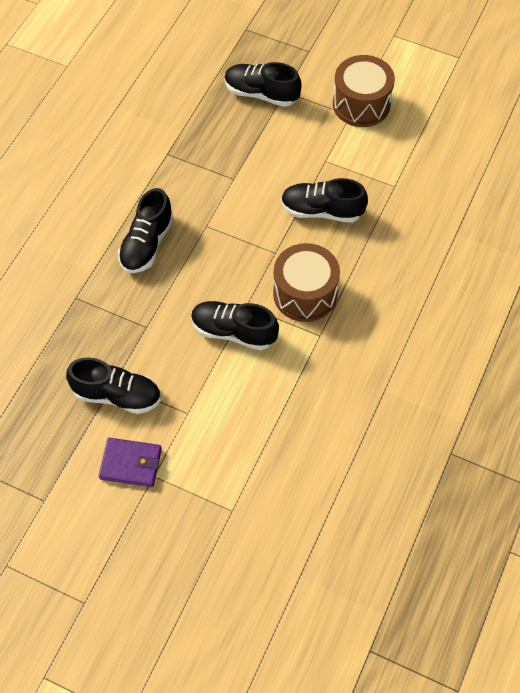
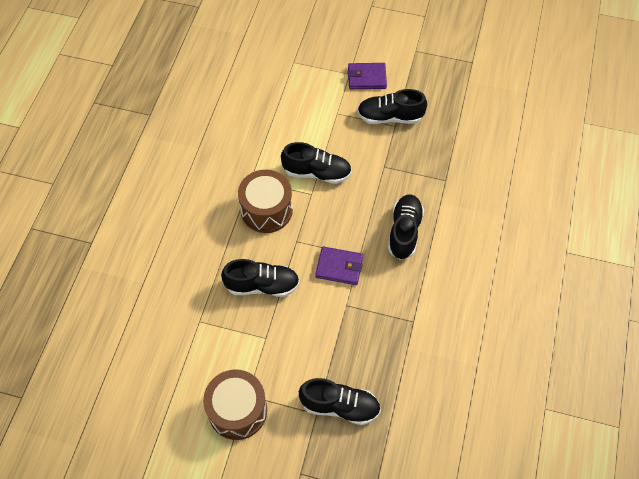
camera: 170 degrees right, 0 degrees up
none -> purple wallet [315,246,363,285]

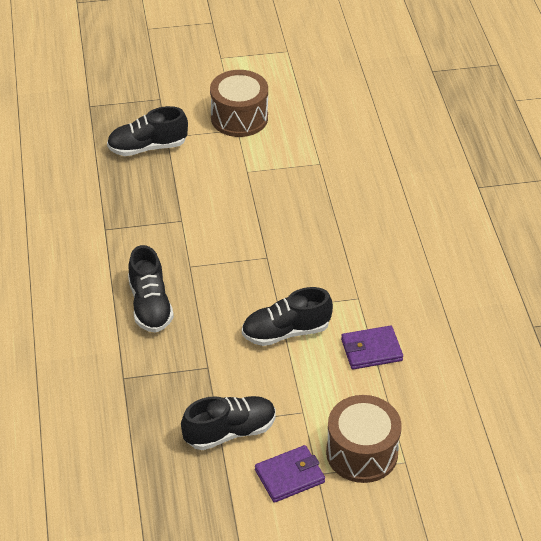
camera: 155 degrees right, 15 degrees down
black shoe [221,259,300,297] -> none
brown drum [238,170,293,233] -> brown drum moved to [326,395,402,483]
purple wallet [315,246,363,285] -> purple wallet moved to [341,325,403,370]

